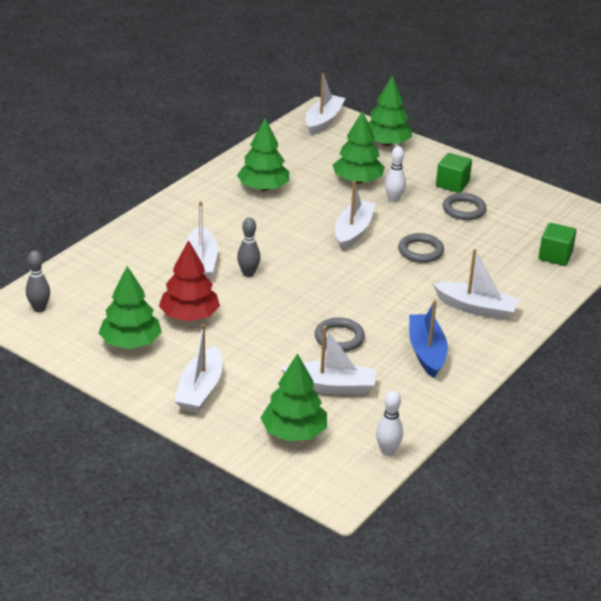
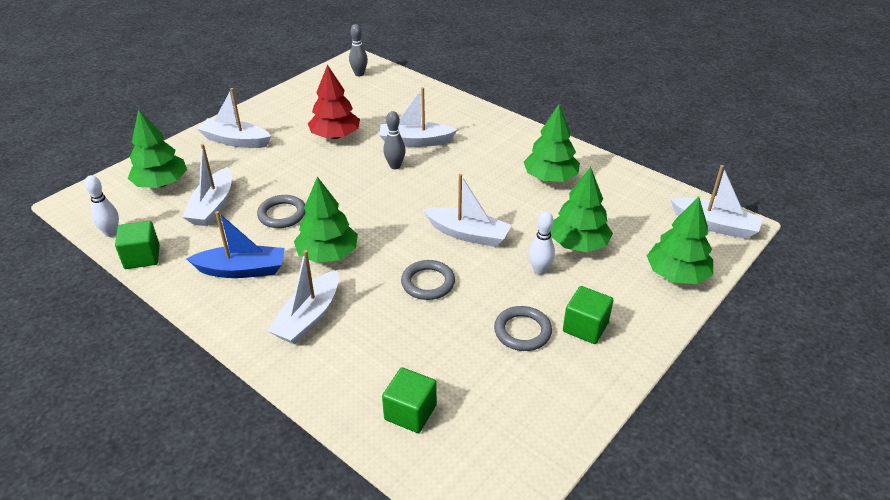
camera: 95 degrees right, 5 degrees up
green tree [99,266,162,349] -> green tree moved to [294,177,358,263]
none -> green cube [115,221,160,269]

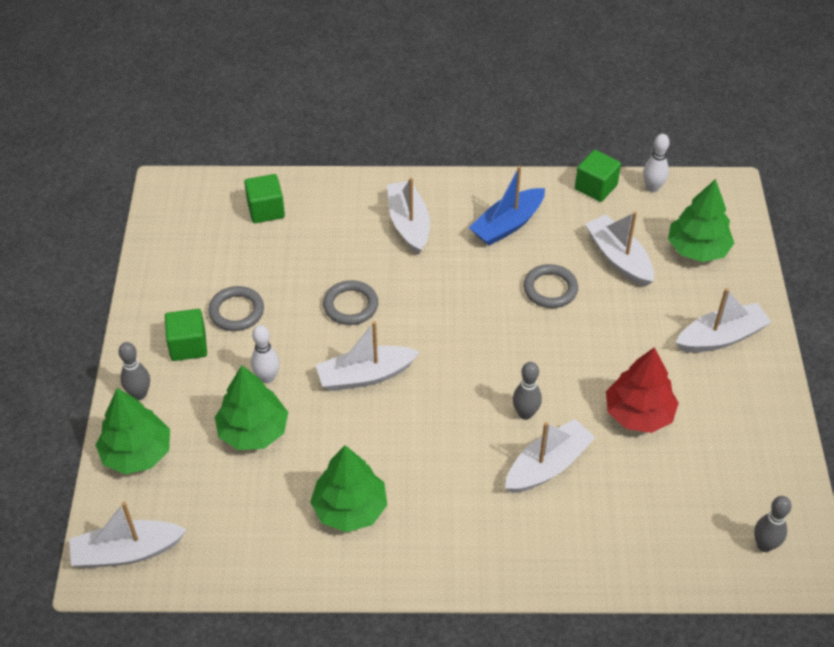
camera: 140 degrees right, 10 degrees up
green tree [294,177,358,263] -> none
none -> grey bowling pin [118,342,150,400]

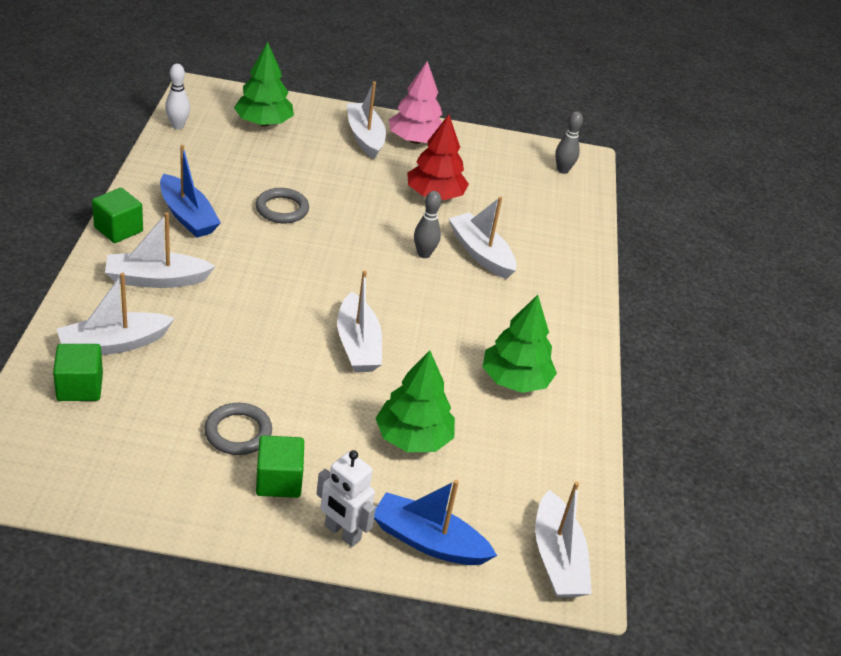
camera: 90 degrees left, 10 degrees down
green tree [96,388,170,474] -> blue boat [374,480,497,565]
grey bowling pin [118,342,150,400] -> white robot [316,450,376,547]
white bowling pin [251,325,280,383] -> none
grey ring [323,280,378,325] -> none
green cube [575,150,621,202] -> green cube moved to [92,188,143,243]
white boat [585,212,654,287] -> white boat moved to [57,273,175,355]
none -> pink tree [389,61,442,144]

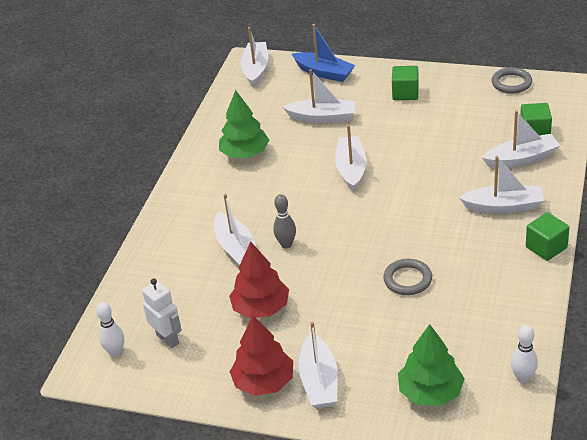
camera: 160 degrees left, 0 degrees up
blue boat [160,145,221,238] -> none
grey ring [204,403,272,455] -> grey ring moved to [492,67,532,94]
white robot [316,450,376,547] -> white robot moved to [142,278,182,348]
green tree [376,350,455,452] -> white boat [283,69,356,123]
pink tree [389,61,442,144] -> red tree [230,315,293,396]
grey bowling pin [555,112,583,174] -> white bowling pin [96,302,124,357]

